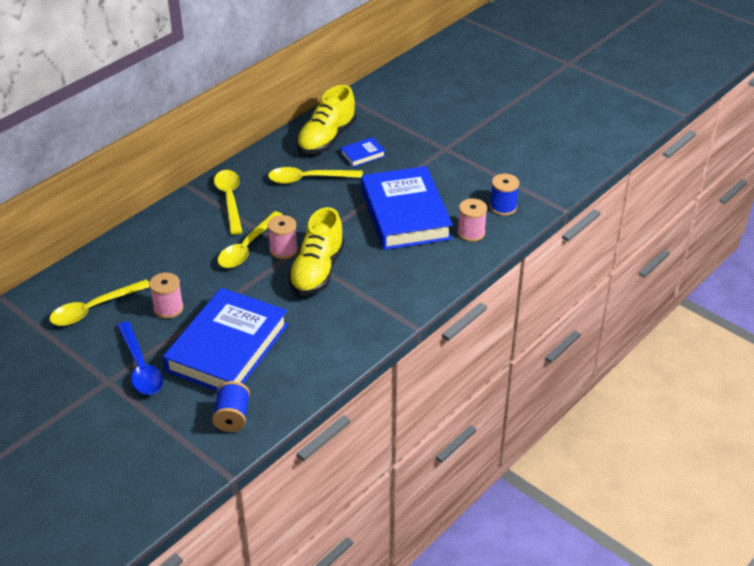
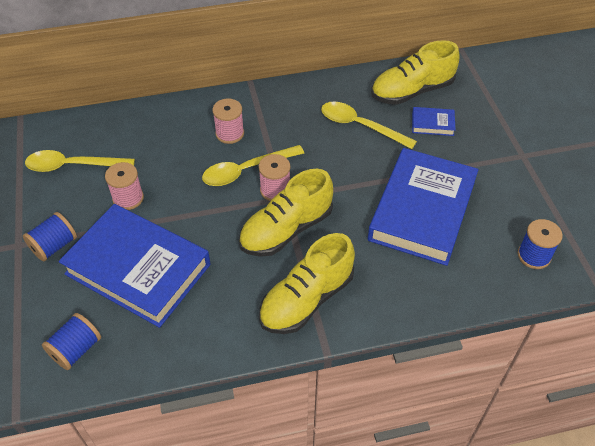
camera: 35 degrees right, 10 degrees up
blue spoon [117,321,163,395] -> blue spool [23,212,77,261]
blue book [163,288,288,391] -> blue book turned 60 degrees clockwise [59,204,211,328]
yellow spoon [214,170,242,235] -> none
pink spool [457,199,487,242] -> pink spool moved to [212,99,244,144]
none -> yellow shoe [259,233,355,334]

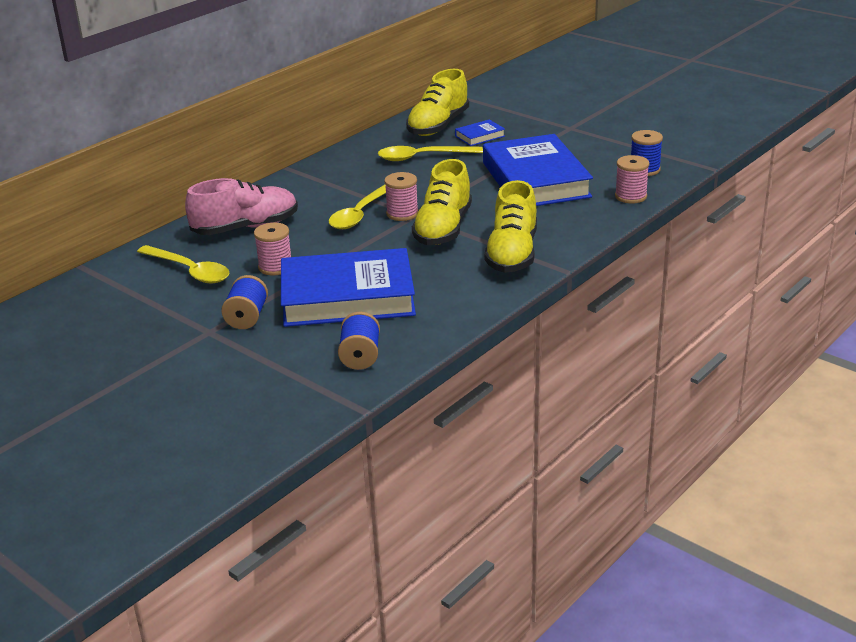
camera: 35 degrees left, 20 degrees down
yellow spoon [25,150,135,172] -> yellow spoon turned 105 degrees counterclockwise [137,245,229,283]
pink spool [212,99,244,144] -> pink spool moved to [615,155,649,204]
none -> pink shoe [185,178,298,235]

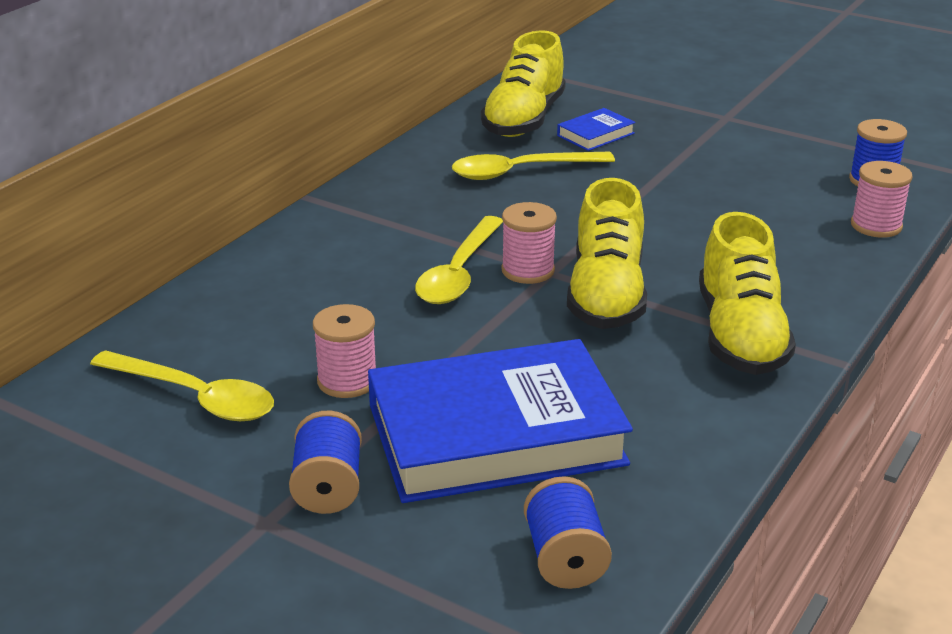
camera: 10 degrees left, 0 degrees up
pink shoe [185,178,298,235] -> none
blue book [483,134,593,206] -> none

